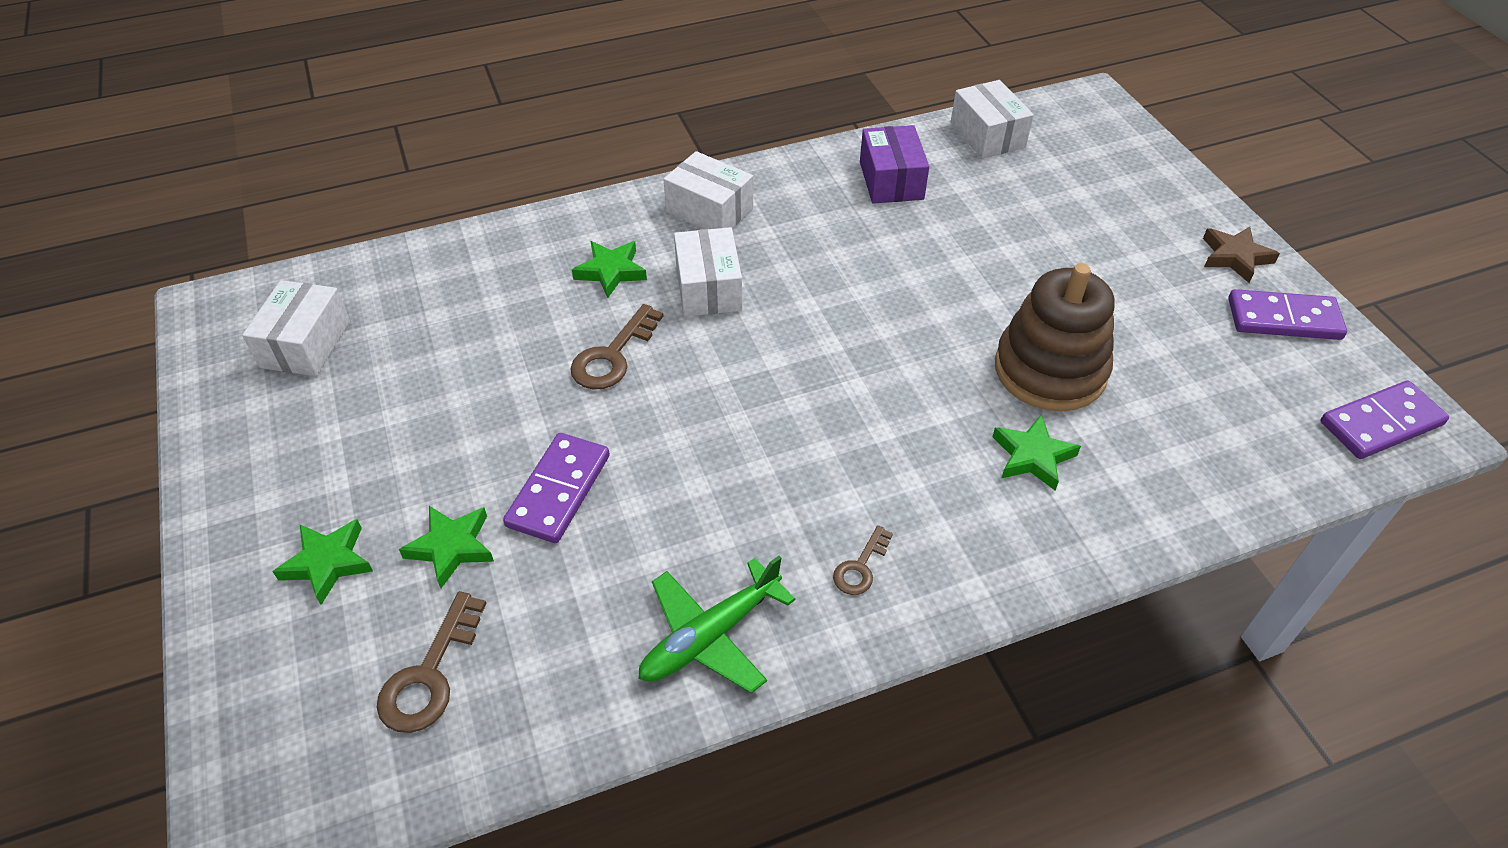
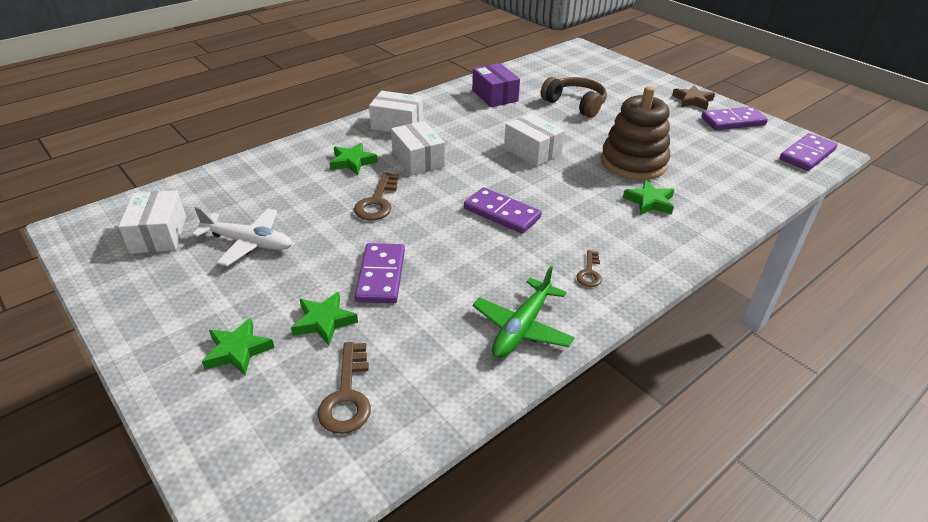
camera: 20 degrees left, 10 degrees down
white box [950,80,1034,159] -> white box moved to [504,113,565,167]
none -> white plane [192,207,292,266]
none -> purple domino [464,187,541,234]
none -> brown headphones [541,77,607,118]

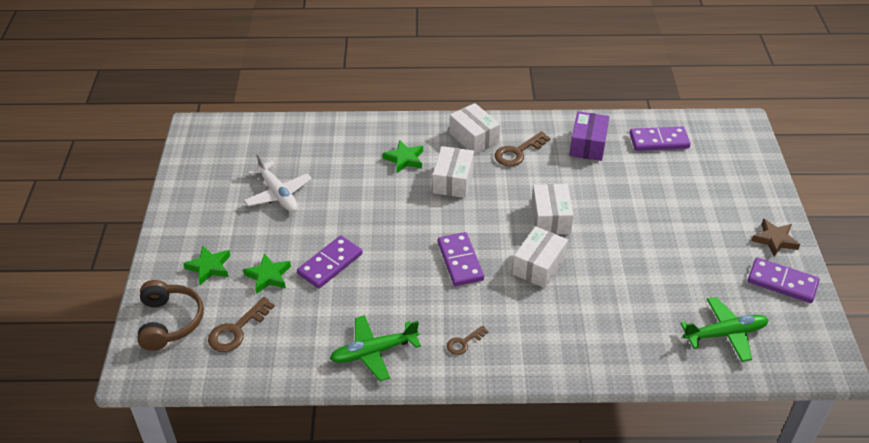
camera: 40 degrees right, 5 degrees up
white box [118,190,186,254] -> white box moved to [512,226,568,288]
brown key [354,173,399,220] -> brown key moved to [494,131,550,167]
brown headphones [541,77,607,118] -> brown headphones moved to [137,280,204,351]
brown stacking toy [601,86,670,180] -> none
green star [623,180,675,215] -> none
purple domino [779,133,838,171] -> purple domino moved to [630,126,690,151]
none -> green plane [680,297,769,362]

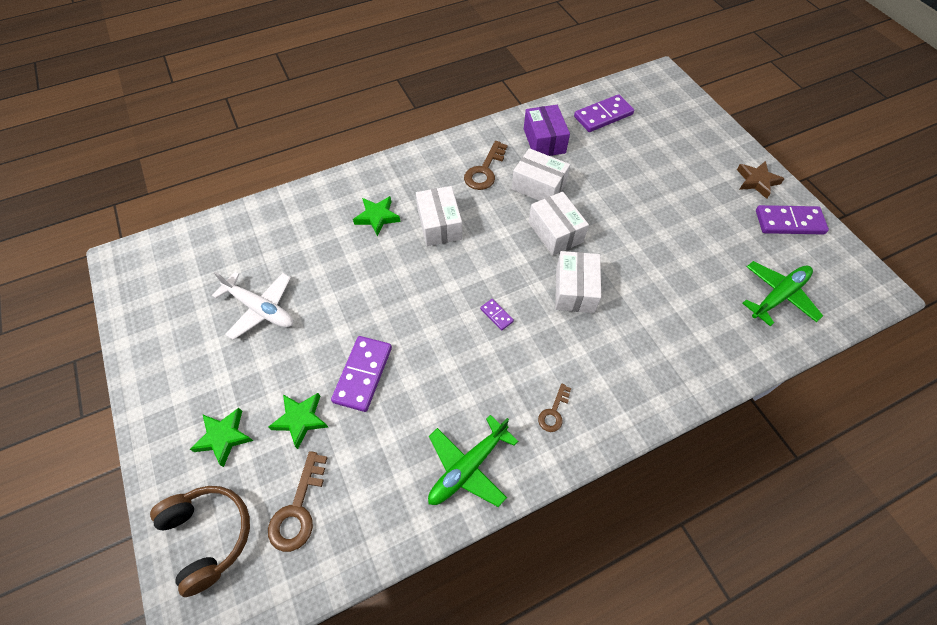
camera: 25 degrees left, 15 degrees up
purple domino [438,232,484,286] -> purple domino [480,299,514,330], size x0.48
white box [449,103,500,155] -> white box moved to [512,148,570,201]

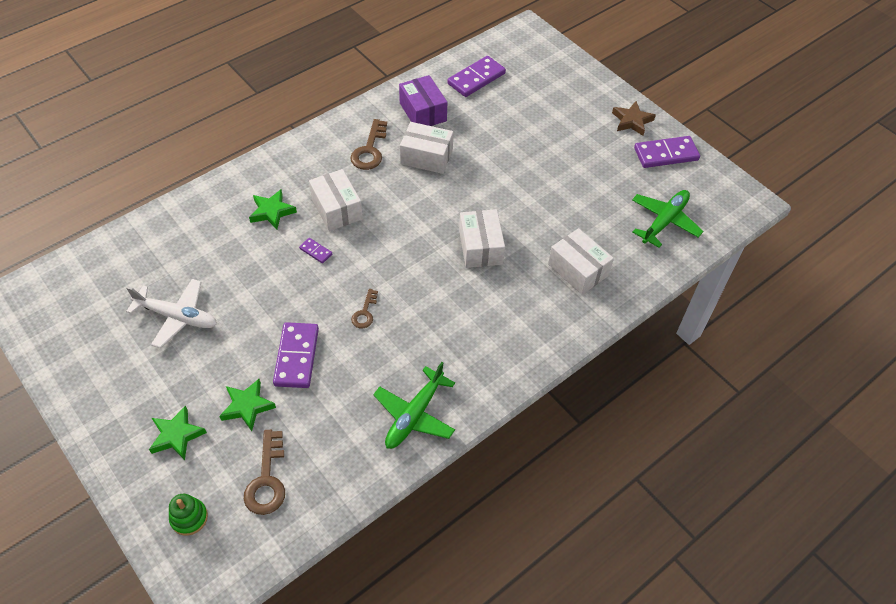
camera: 15 degrees left, 5 degrees down
brown headphones [150,486,250,597] -> green stacking toy [169,494,208,536]
purple domino [480,299,514,330] -> purple domino moved to [299,238,332,263]
white box [529,192,589,256] -> white box moved to [548,228,614,295]
brown key [538,384,571,432] -> brown key moved to [351,289,378,328]

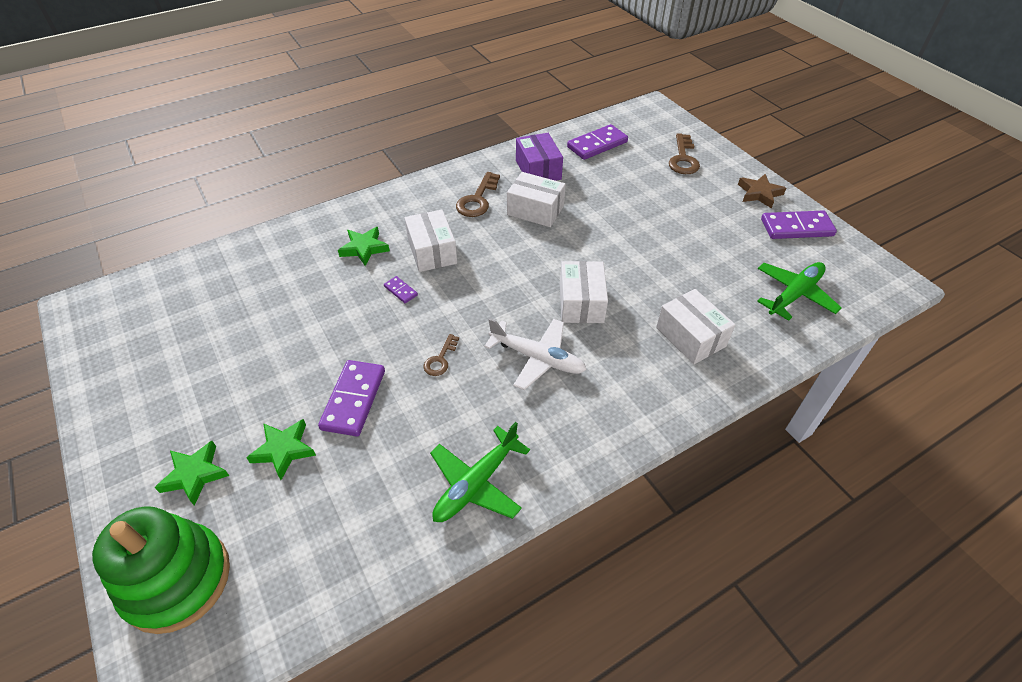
camera: 10 degrees right, 5 degrees down
white plane [126,279,217,348] -> white plane moved to [484,318,587,390]
green stacking toy [169,494,208,536] -> green stacking toy [92,506,230,634], size x2.25
brown key [244,430,285,515] -> brown key moved to [669,133,700,174]

